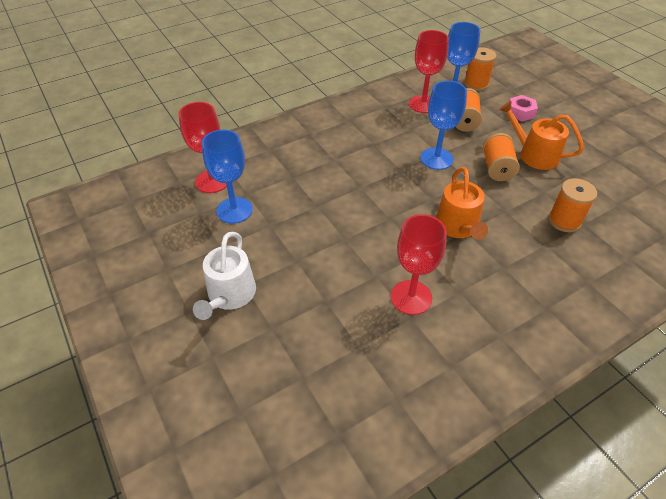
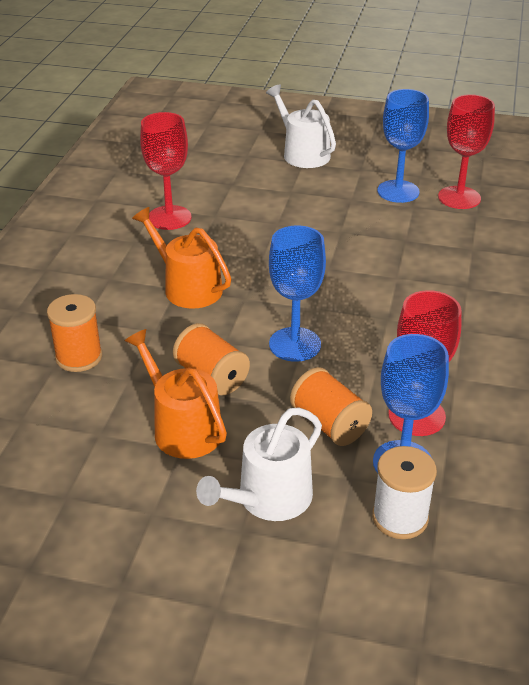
camera: 135 degrees right, 10 degrees down
orange spool [464,47,496,91] -> white spool [372,446,437,539]
orange watering can [499,101,584,170] -> orange watering can turned 120 degrees counterclockwise [125,329,227,459]
pink nut [509,95,538,122] -> white watering can [196,407,322,521]

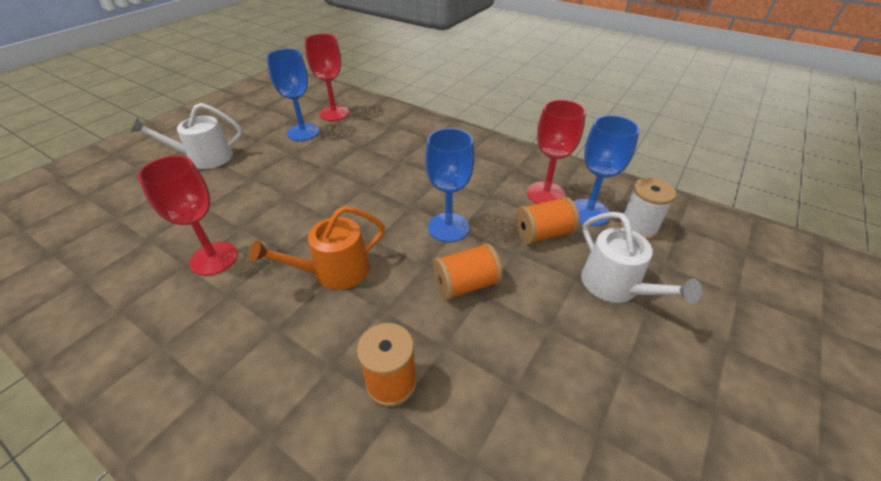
camera: 70 degrees left, 5 degrees up
orange watering can [125,329,227,459] -> none

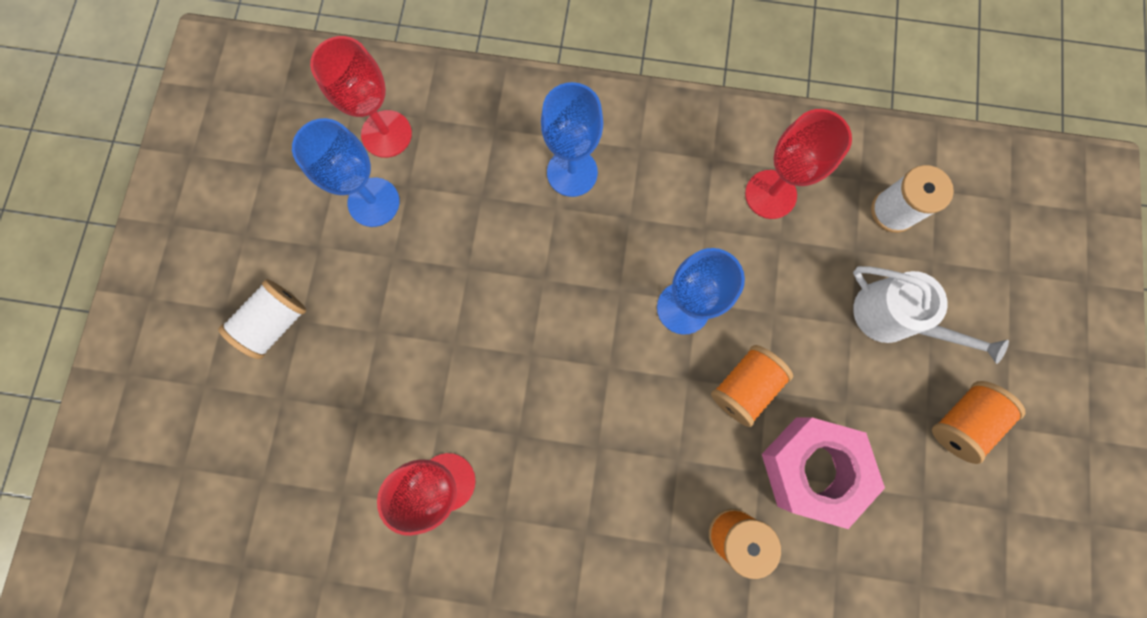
camera: 25 degrees left, 35 degrees up
white watering can [131,103,242,169] -> white spool [218,279,306,359]
orange watering can [250,206,385,290] -> none
orange spool [515,197,580,244] -> orange spool moved to [932,381,1025,464]
blue goblet [573,115,640,226] -> blue goblet moved to [541,82,603,197]
none -> pink nut [762,417,885,529]

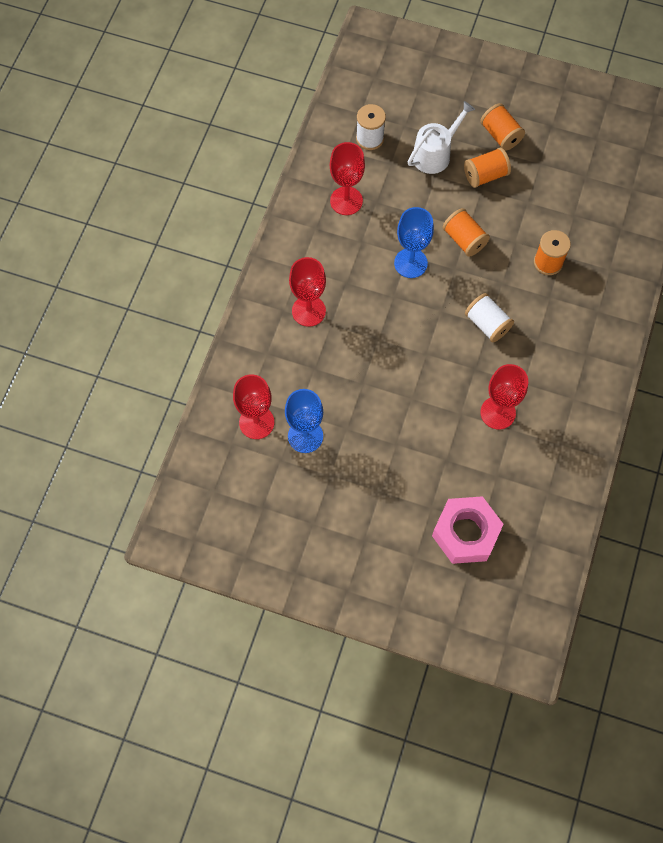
camera: 80 degrees left, 10 degrees down
white spool [218,279,306,359] -> white spool moved to [465,293,514,342]
blue goblet [541,82,603,197] -> red goblet [289,257,326,327]
pink nut [762,417,885,529] -> pink nut moved to [432,496,503,564]
none -> orange spool [464,148,511,188]

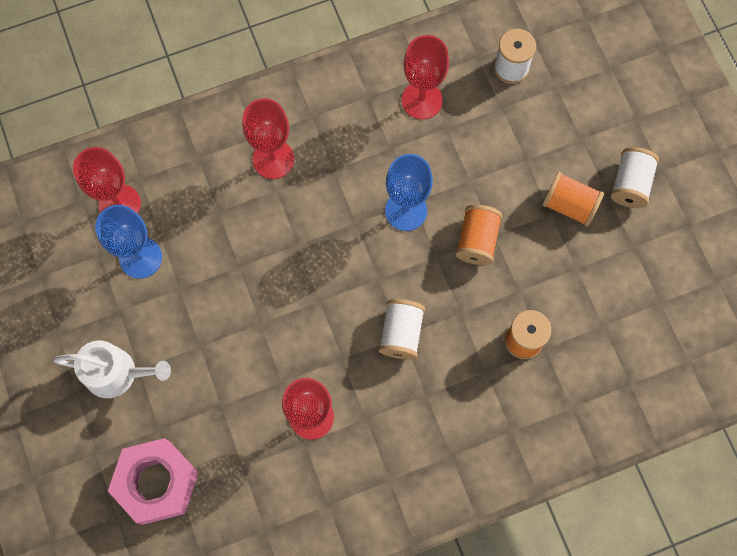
camera: 50 degrees right, 5 degrees up
white watering can [407,101,475,174] -> white watering can moved to [53,340,171,398]
orange spool [480,103,525,151] -> white spool [611,147,659,208]

